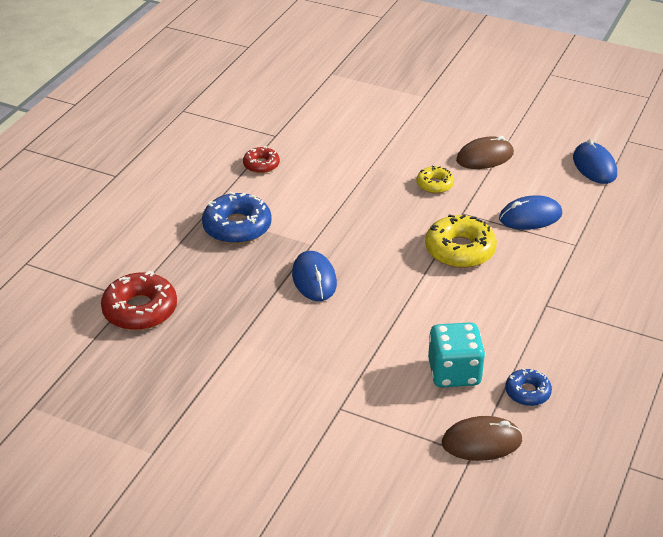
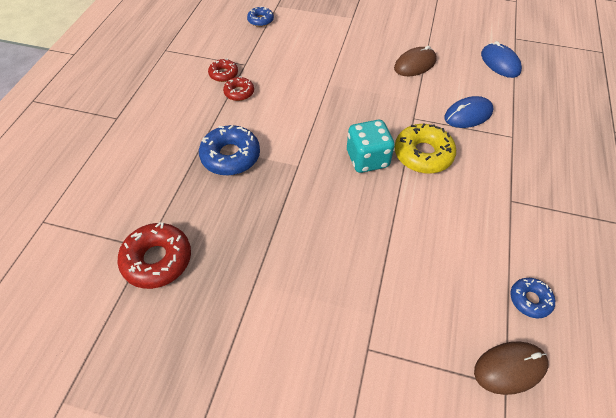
camera: 10 degrees left, 15 degrees up
blue mouse [292,251,337,301] -> none
yellow donut [416,165,454,193] -> none
turquoise dice [428,322,485,388] -> turquoise dice moved to [347,120,395,173]
none -> red donut [208,58,238,82]
none -> blue donut [247,6,274,27]

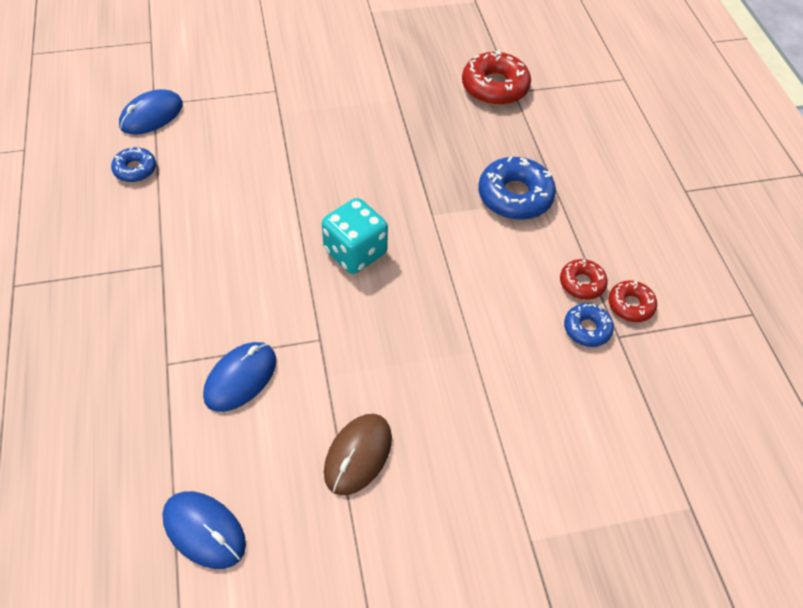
camera: 150 degrees right, 0 degrees up
blue donut [247,6,274,27] -> blue donut moved to [564,303,614,347]
yellow donut [394,124,456,173] -> none
brown mouse [474,341,548,395] -> blue mouse [119,89,183,135]

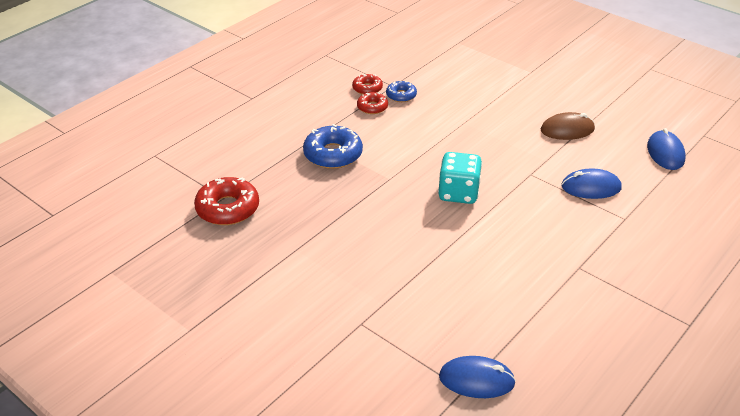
camera: 125 degrees left, 15 degrees down
blue donut [111,147,156,182] -> none

